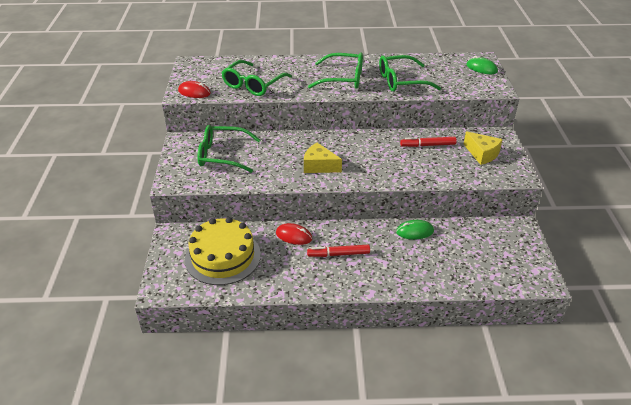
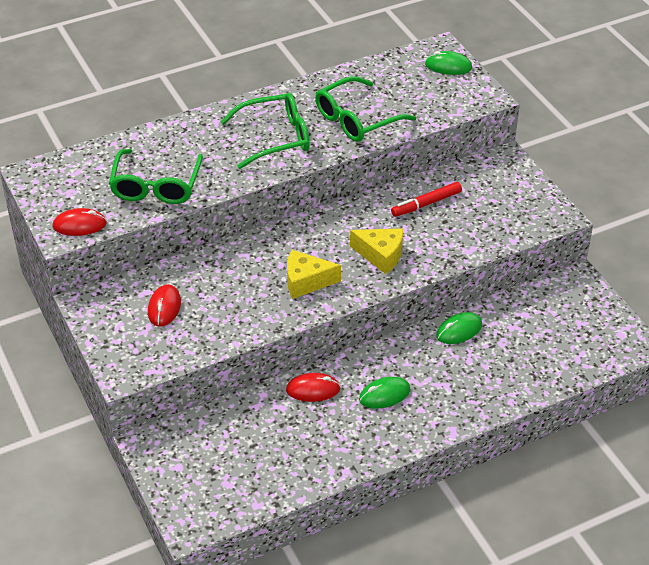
camera: 25 degrees left, 5 degrees up
yellow cake [185,217,261,285] -> none
green glasses [198,125,260,173] -> red mouse [148,284,181,327]
red marker [307,245,370,257] -> green mouse [359,377,410,409]
yellow cheese [464,131,503,165] -> yellow cheese moved to [350,228,403,274]

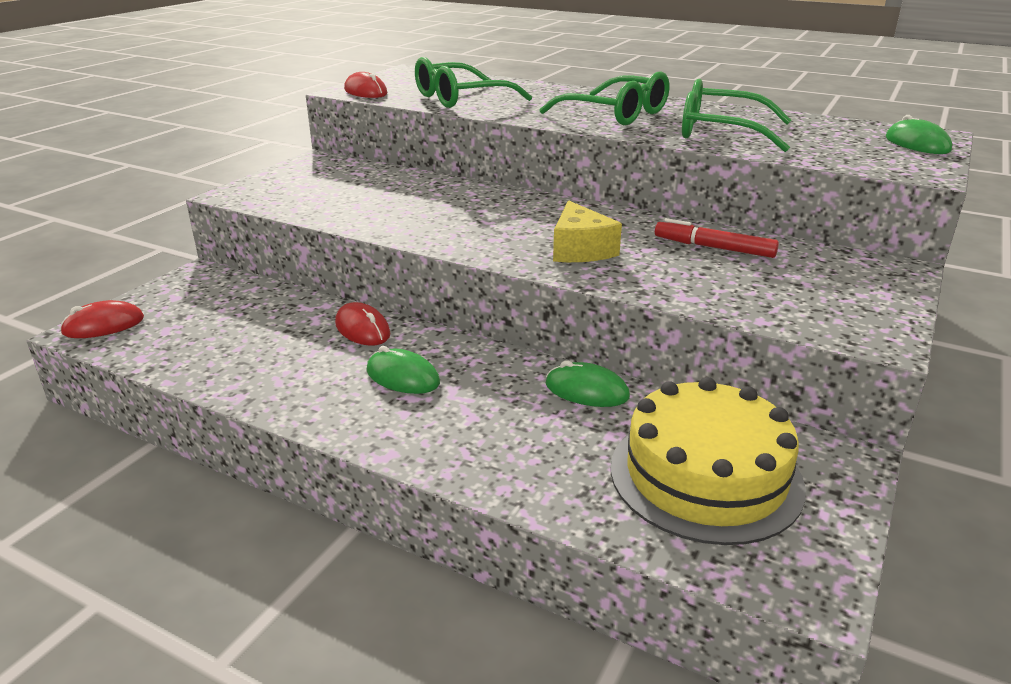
camera: 55 degrees right, 15 degrees down
red mouse [148,284,181,327] -> red mouse moved to [60,300,144,338]
yellow cheese [287,250,341,299] -> none
none -> yellow cake [611,377,806,545]

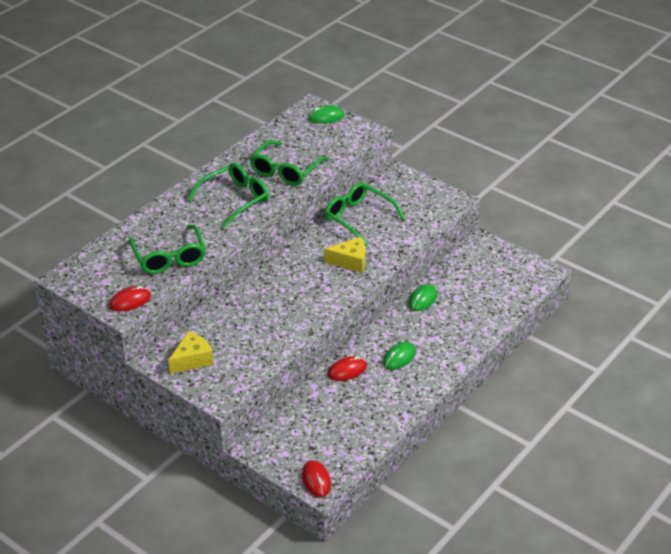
camera: 80 degrees left, 10 degrees up
yellow cake [611,377,806,545] -> none
red marker [655,218,779,258] -> green glasses [325,182,406,246]
none -> yellow cheese [168,331,214,374]

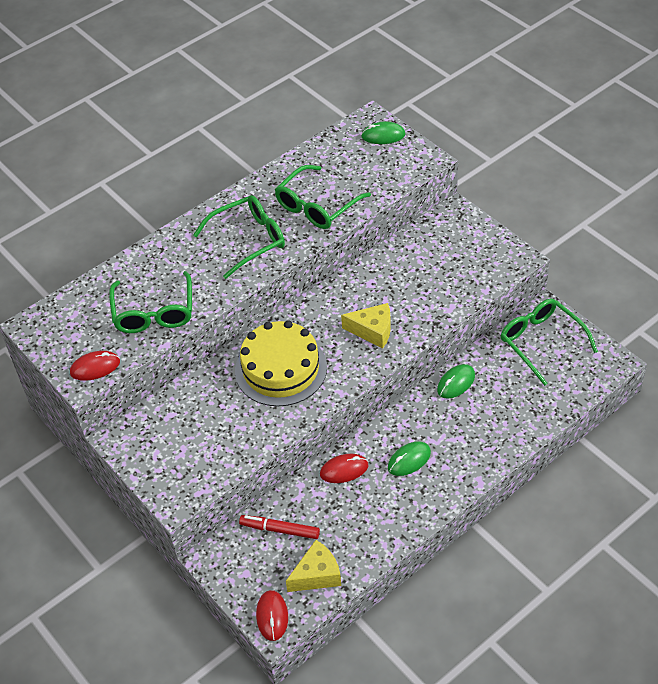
camera: 15 degrees right, 10 degrees up
yellow cheese [168,331,214,374] -> yellow cheese moved to [286,540,341,592]
green glasses [325,182,406,246] -> green glasses moved to [501,299,598,386]
none -> yellow cake [235,320,327,406]
none -> red marker [239,515,320,539]

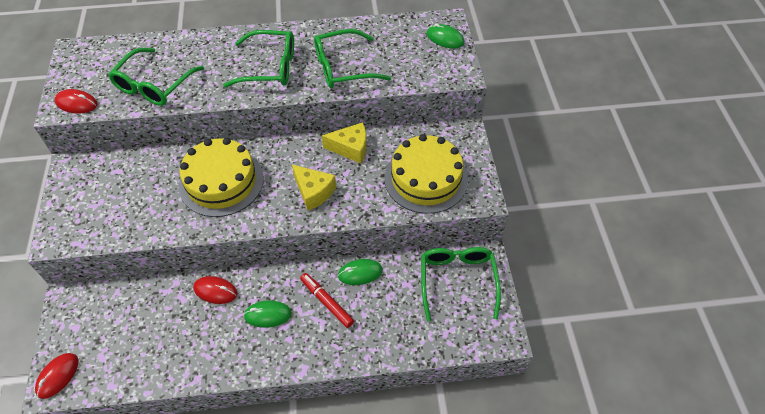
camera: 30 degrees right, 5 degrees up
red marker [239,515,320,539] -> red marker moved to [300,273,354,328]
yellow cheese [286,540,341,592] -> yellow cheese moved to [322,122,366,163]
none -> yellow cake [384,134,468,214]

